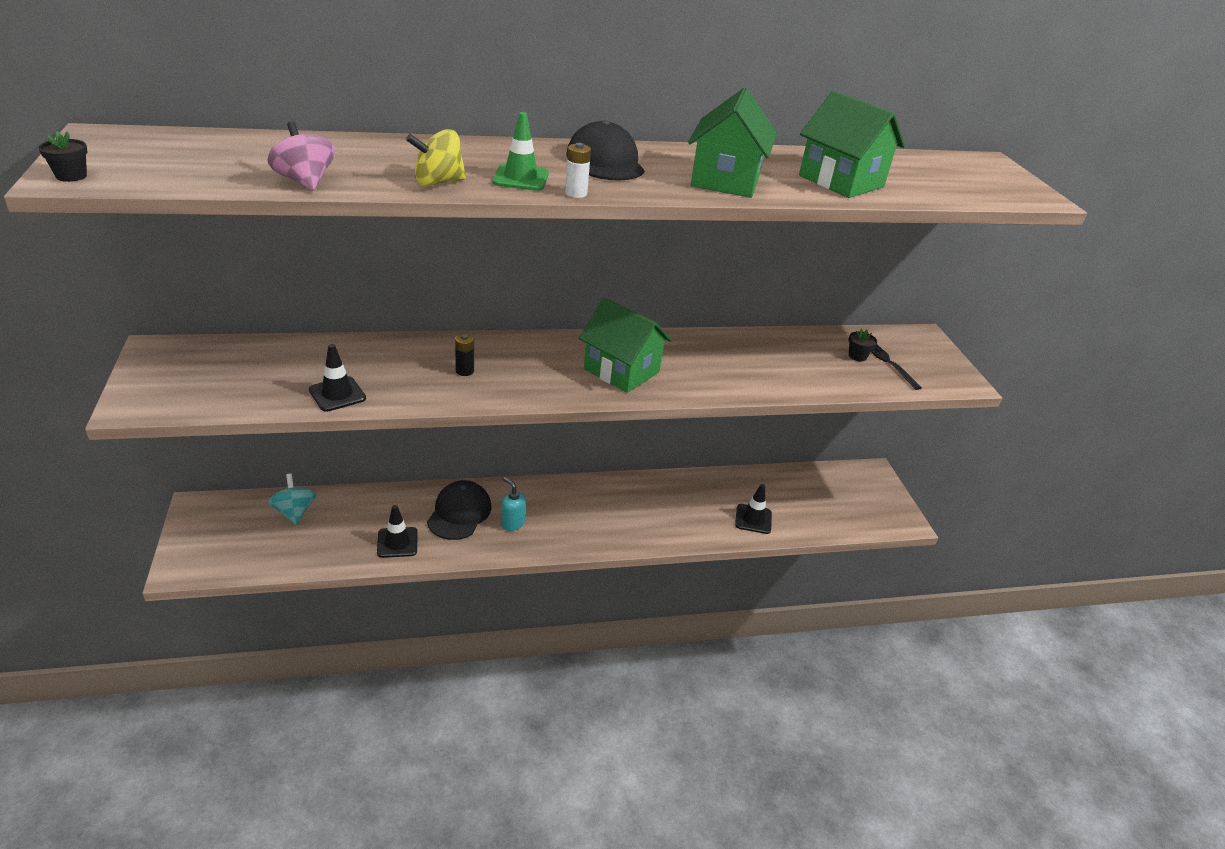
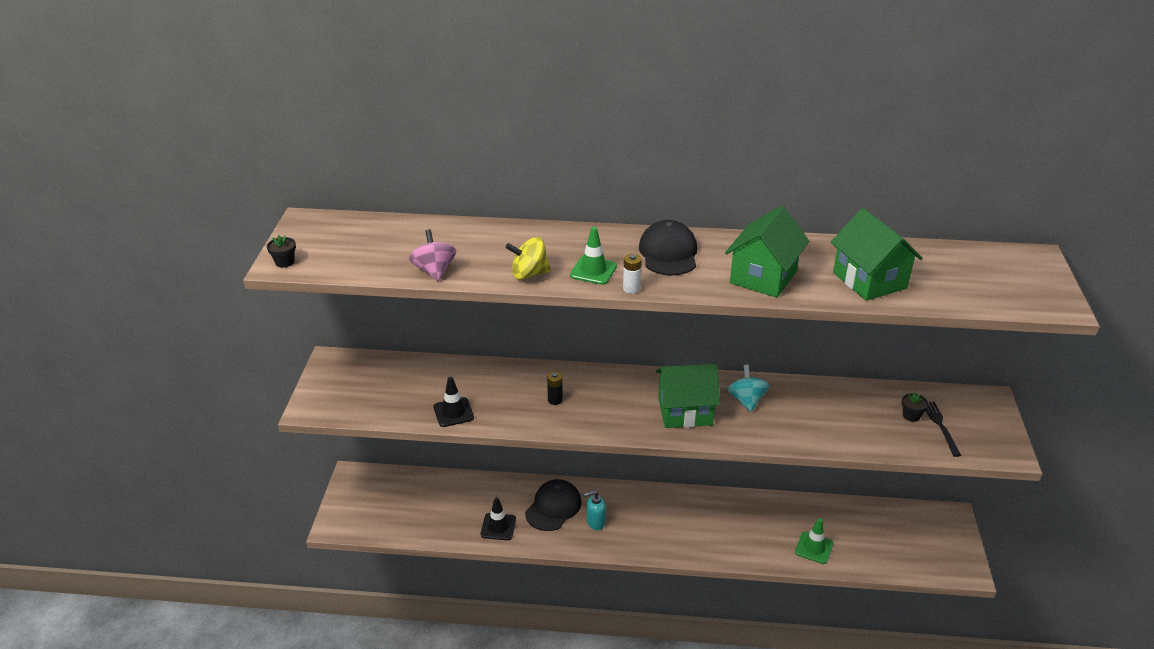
camera: 20 degrees right, 0 degrees up
turquoise spinning top [268,474,316,525] -> turquoise spinning top moved to [727,365,770,412]
turquoise soap dispenser [501,477,526,531] -> turquoise soap dispenser turned 75 degrees counterclockwise [584,490,606,530]
green house [579,297,672,393] -> green house turned 60 degrees counterclockwise [656,364,720,428]
black traffic cone [735,484,772,534] -> green traffic cone [795,518,833,564]

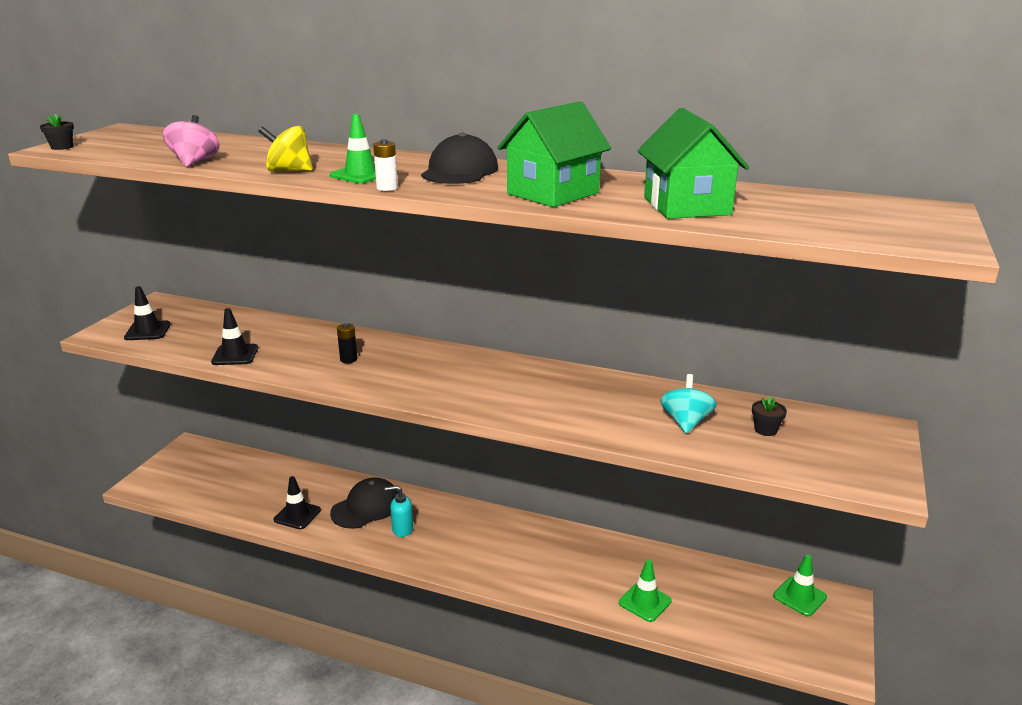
camera: 15 degrees right, 10 degrees down
green house [656,364,720,428] -> none
turquoise spinning top [727,365,770,412] -> turquoise spinning top moved to [660,374,717,434]
black fork [926,402,961,457] -> none
none -> black traffic cone [124,286,171,340]
none -> green traffic cone [773,554,827,616]

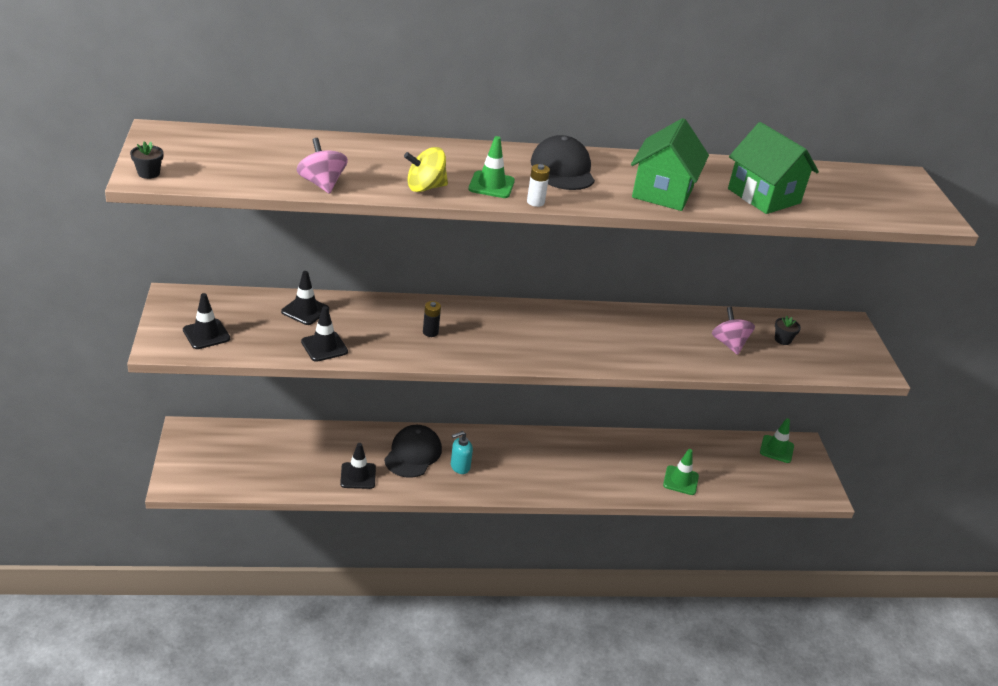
camera: 30 degrees left, 10 degrees up
turquoise spinning top [660,374,717,434] -> pink spinning top [712,307,755,355]
none -> black traffic cone [281,271,329,325]

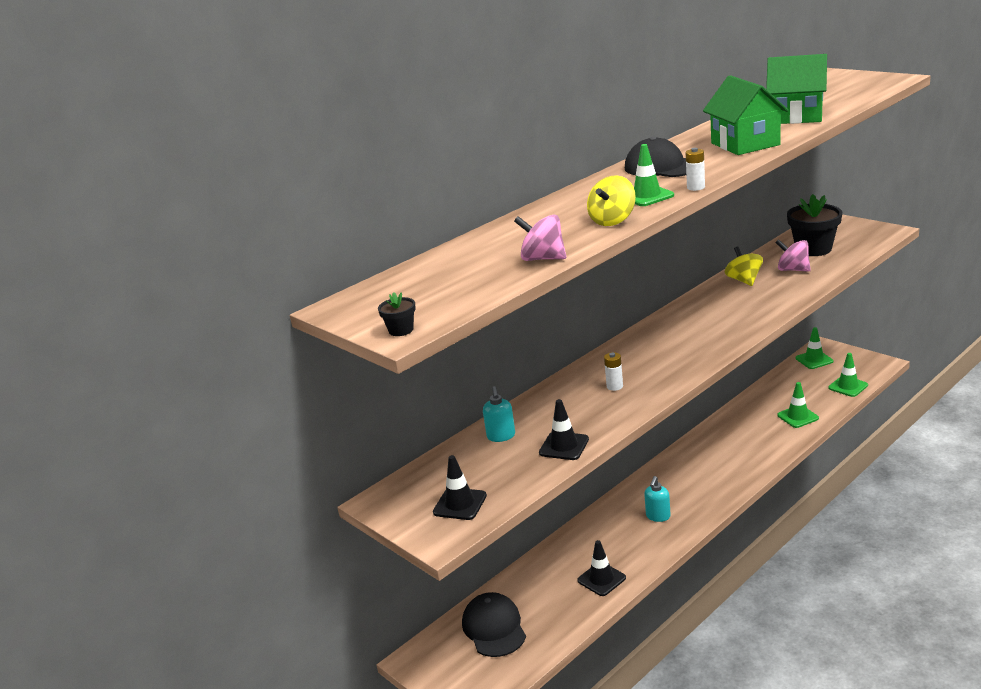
camera: 30 degrees left, 10 degrees down
black traffic cone [281,271,329,325] -> turquoise soap dispenser [483,386,515,442]
black cap [384,425,442,478] -> black cap moved to [462,592,526,657]
black battery [423,301,441,337] -> white battery [604,352,623,391]
black flower pot [775,316,801,345] -> black flower pot [787,194,842,256], size x2.31
none -> yellow spinning top [725,246,763,286]
none -> green traffic cone [828,353,868,397]

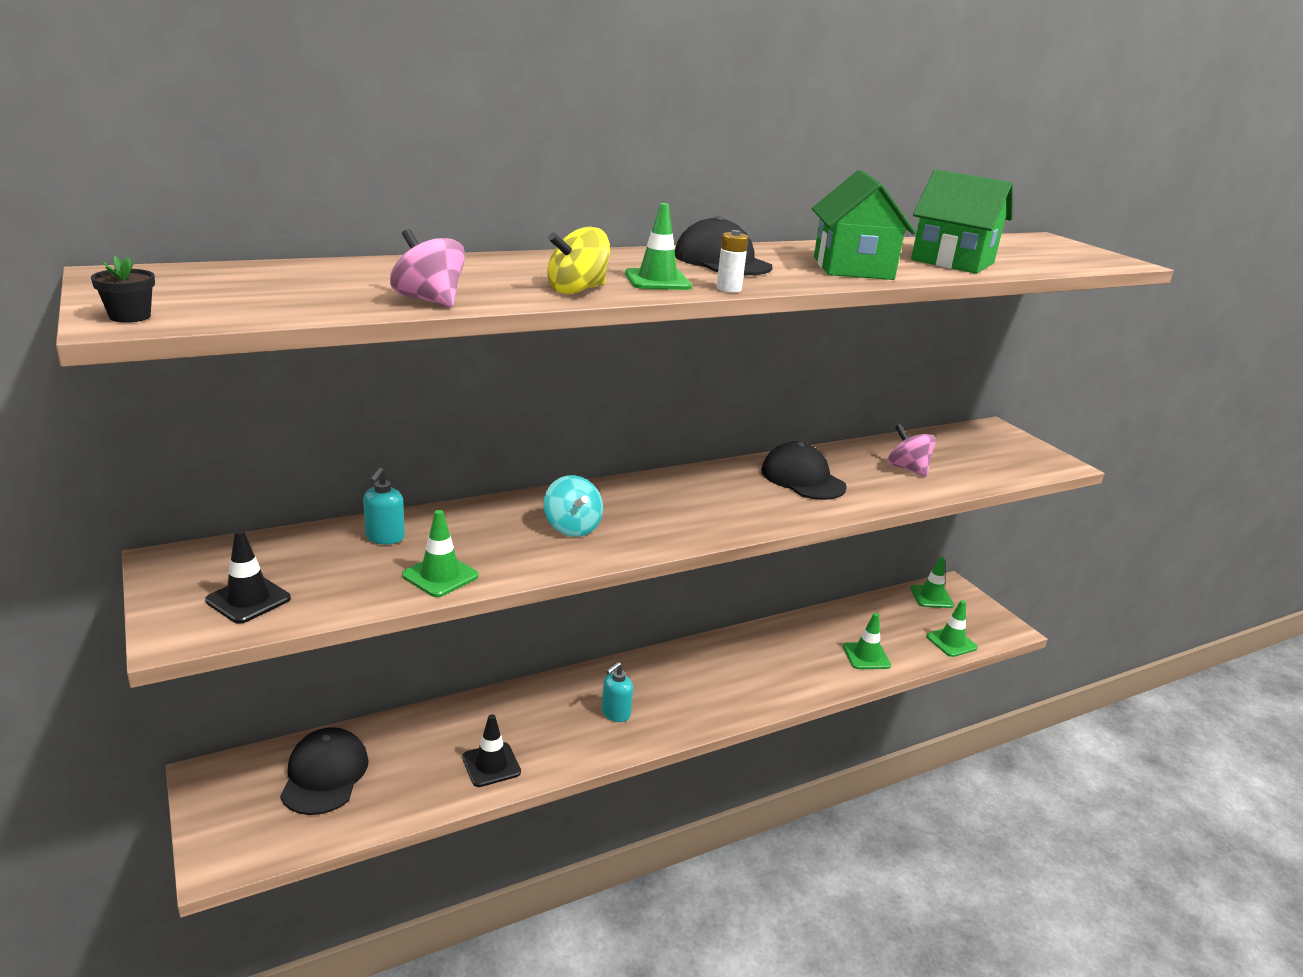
camera: 10 degrees right, 0 degrees up
black traffic cone [539,399,589,460] -> green traffic cone [402,510,478,597]
white battery [604,352,623,391] -> turquoise spinning top [543,475,603,537]
yellow spinning top [725,246,763,286] -> none
black flower pot [787,194,842,256] -> none
none -> black cap [761,442,847,500]

